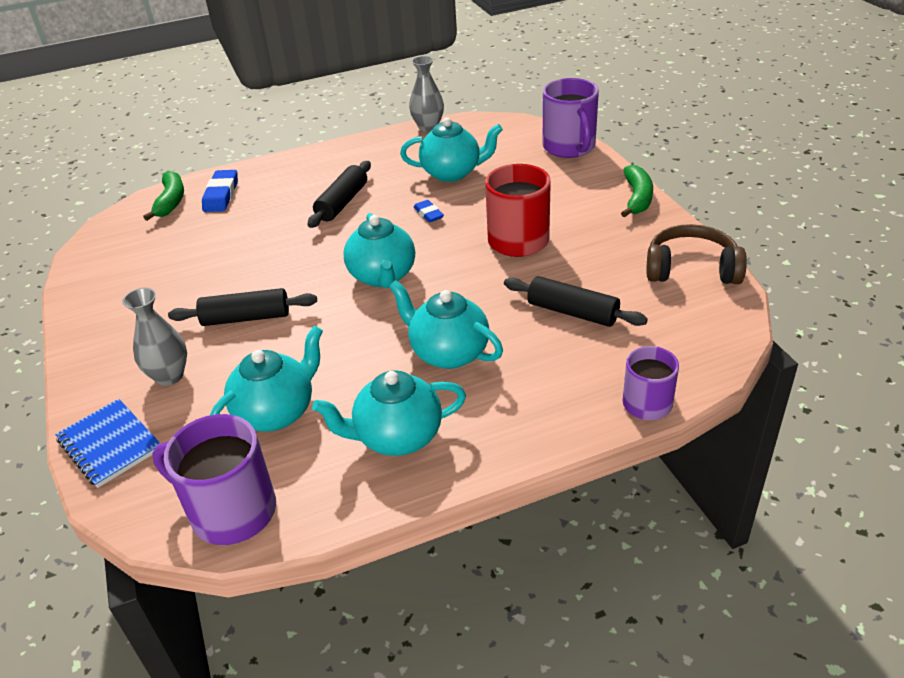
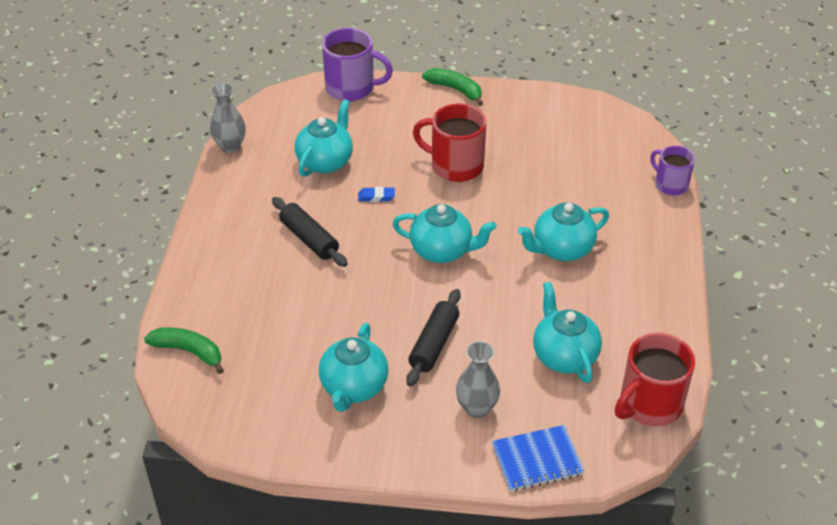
camera: 65 degrees left, 5 degrees up
purple mug [152,414,276,545] -> red mug [615,333,695,427]
blue eraser [202,170,238,212] -> none
turquoise teapot [312,370,466,456] -> turquoise teapot moved to [319,323,389,412]
black rolling pin [504,276,648,327] -> none
brown headphones [647,224,747,284] -> none

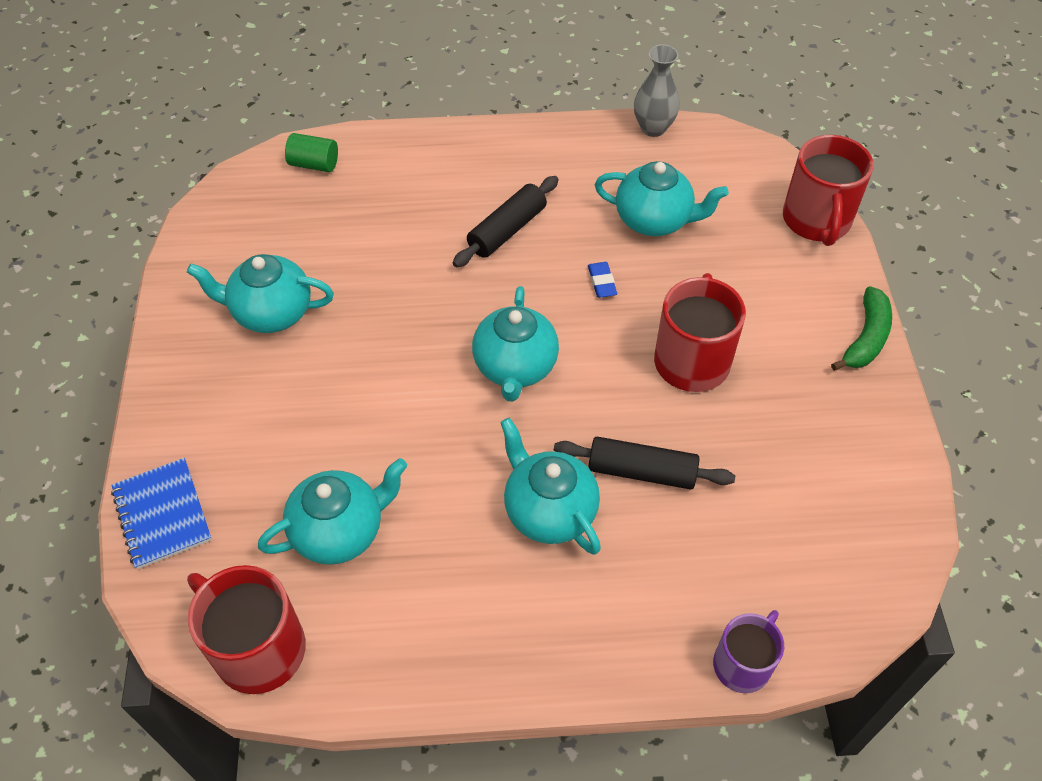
camera: 80 degrees right, 10 degrees up
green banana [144,327,224,374] -> green cylinder [285,133,338,172]
purple mug [322,28,393,101] -> red mug [783,135,873,246]
black rolling pin [406,289,461,387] -> black rolling pin moved to [554,437,735,489]
grey vase [456,341,500,418] -> none

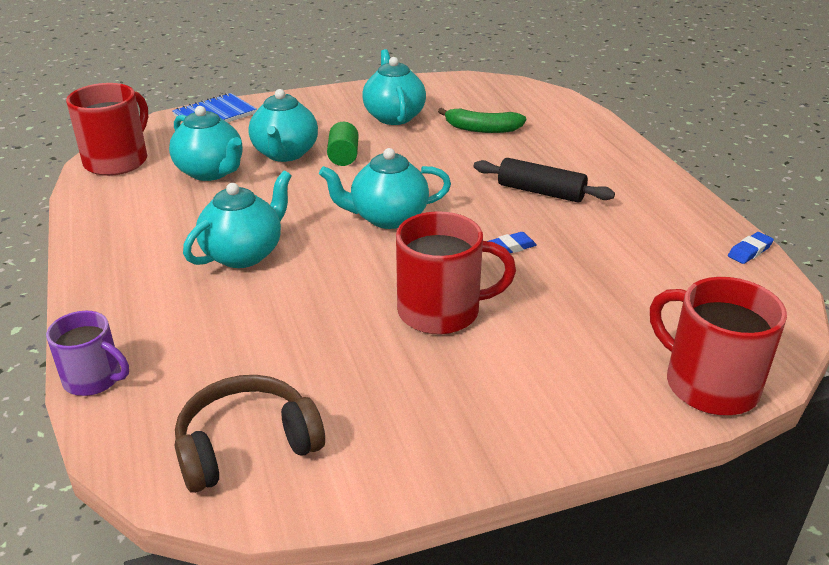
camera: 75 degrees right, 20 degrees down
green cylinder [285,133,338,172] -> green cylinder moved to [327,122,359,166]
black rolling pin [554,437,735,489] -> none
turquoise teapot [595,161,729,236] -> turquoise teapot moved to [248,89,318,162]
grey vase [634,44,680,137] -> blue eraser [728,232,774,264]
red mug [783,135,873,246] -> red mug turned 60 degrees clockwise [650,277,787,415]
green banana [831,286,892,371] -> green banana moved to [438,108,526,133]
none -> brown headphones [175,375,325,493]

